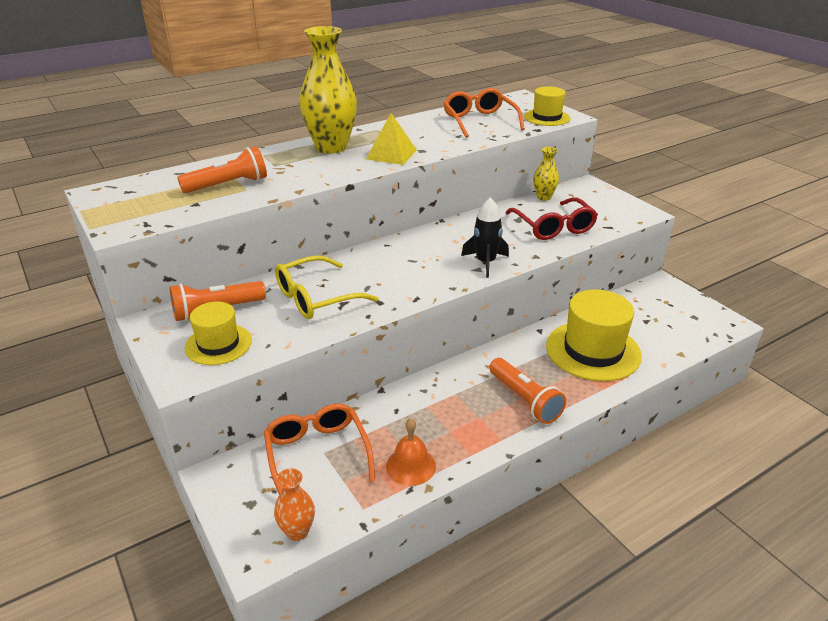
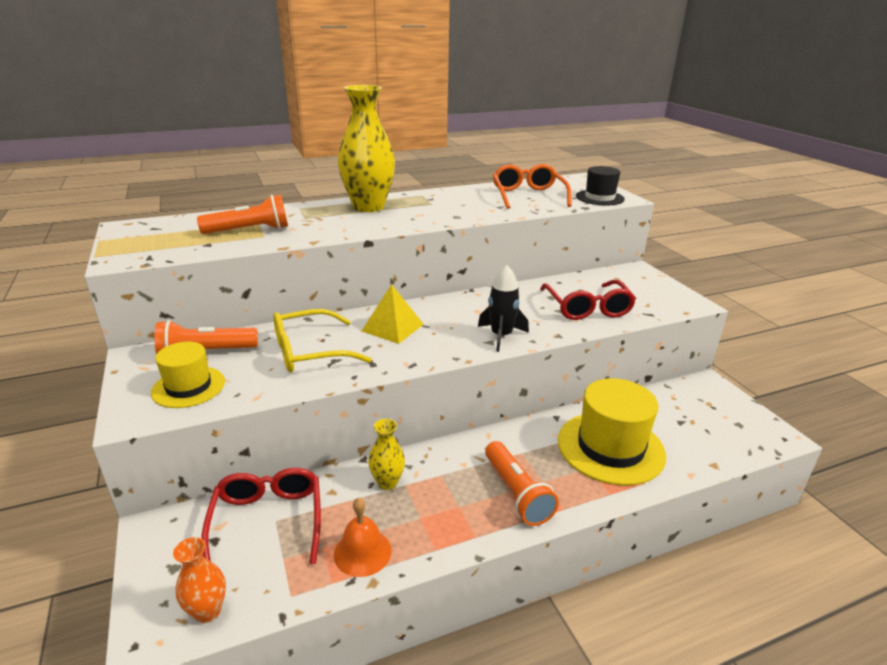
camera: 10 degrees right, 5 degrees down
orange glasses [264,403,375,495] -> red glasses [201,468,321,564]
yellow pyramid [366,113,417,165] -> yellow pyramid moved to [362,284,424,344]
yellow hat [524,86,570,126] -> black hat [576,166,625,205]
yellow vase [534,147,559,201] -> yellow vase moved to [368,419,405,490]

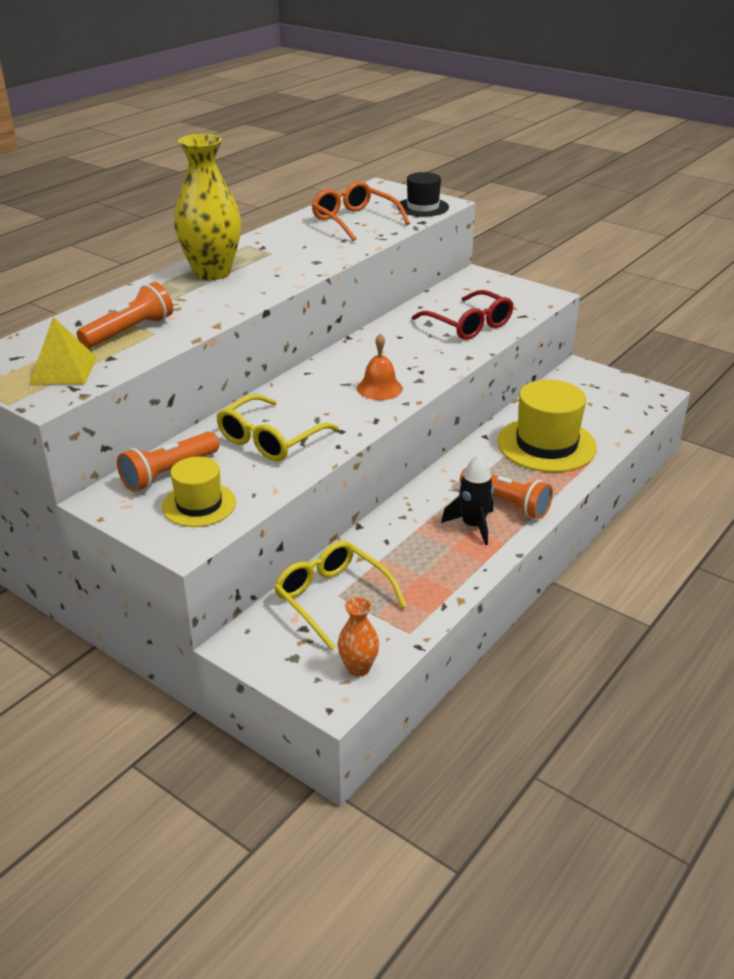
camera: 30 degrees left, 5 degrees up
red glasses [201,468,321,564] -> yellow glasses [274,541,407,651]
orange bell [334,497,391,577] -> orange bell moved to [357,334,403,400]
yellow pyramid [362,284,424,344] -> yellow pyramid moved to [29,317,97,384]
yellow vase [368,419,405,490] -> none
black rocket [478,265,529,352] -> black rocket moved to [441,455,494,545]

